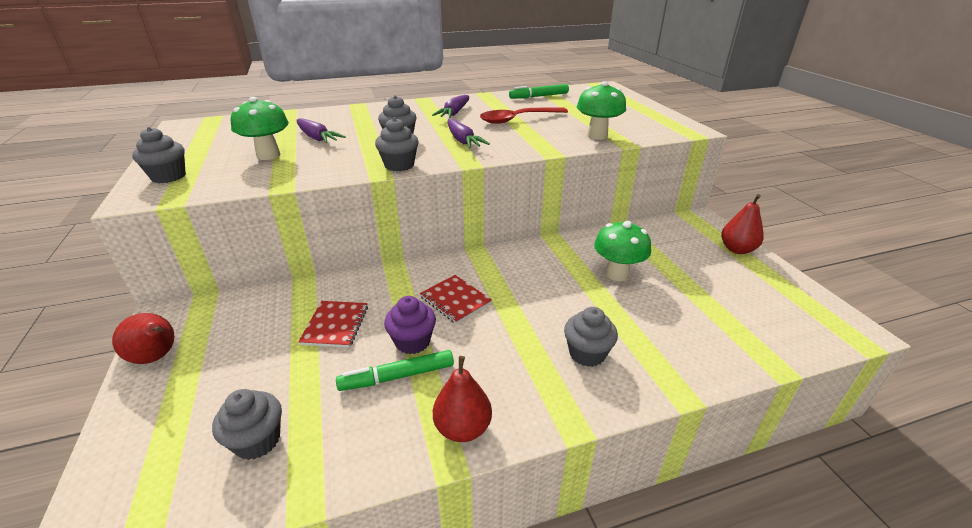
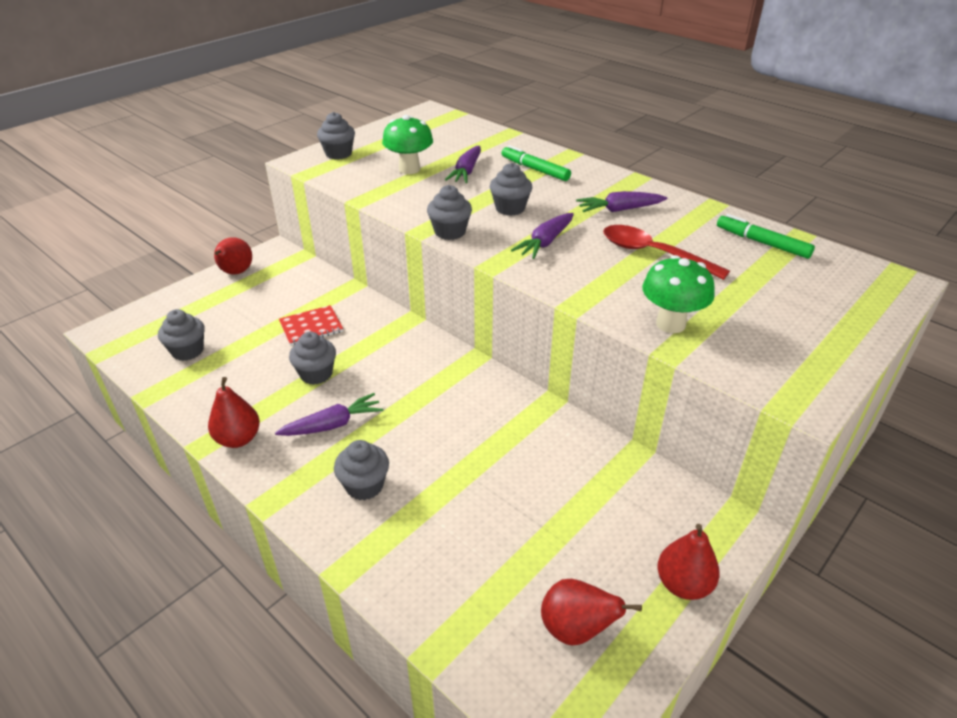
camera: 60 degrees right, 5 degrees up
green marker [336,350,454,391] -> green marker moved to [502,145,571,181]
purple cupcake [384,296,436,354] -> grey cupcake [289,332,336,385]
red notebook [420,275,492,324] -> none
green mushroom [594,221,651,281] -> none
none -> purple carrot [275,393,383,436]
none -> red pear [541,579,642,646]

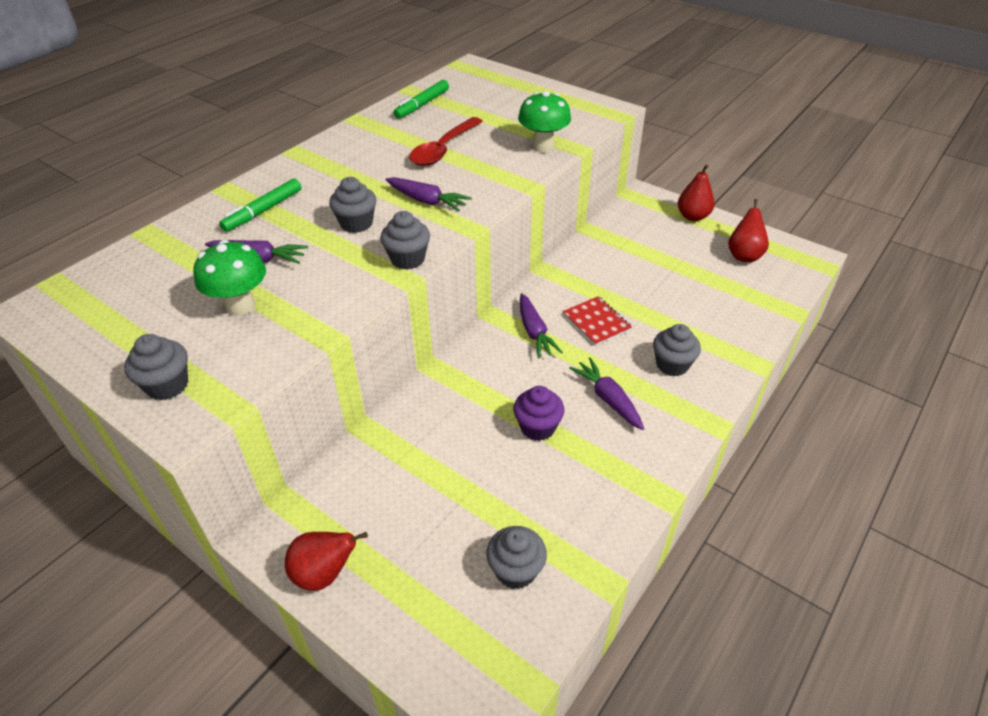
camera: 95 degrees left, 5 degrees up
red pear [208,377,260,448] -> none
red notebook [279,305,343,346] -> red notebook moved to [563,296,632,346]
grey cupcake [289,332,336,385] -> purple cupcake [514,386,565,441]
purple carrot [576,191,667,212] -> purple carrot moved to [520,293,563,358]

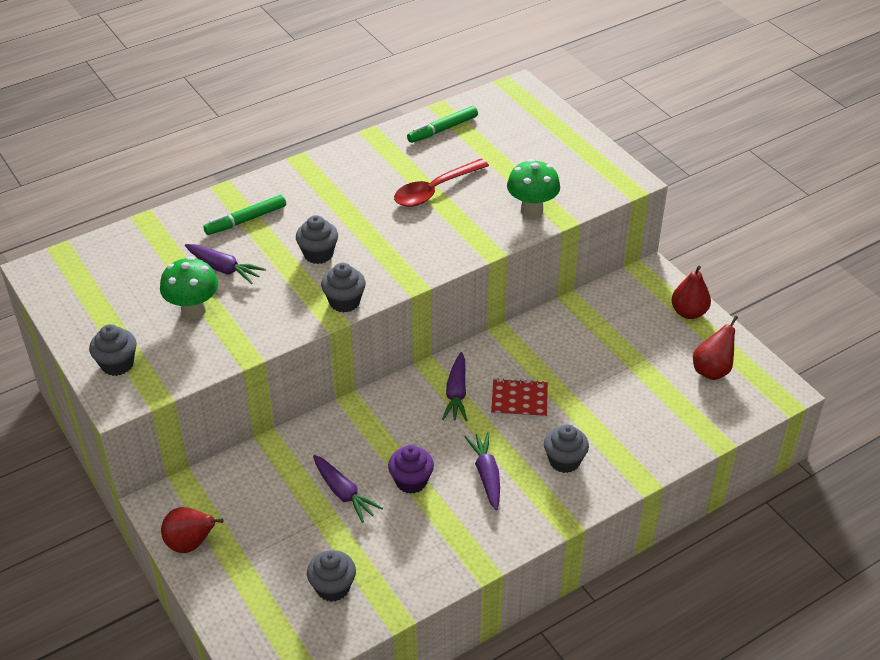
camera: 20 degrees right, 0 degrees up
purple carrot [386,177,472,211] -> purple carrot moved to [313,455,383,523]
red notebook [563,296,632,346] -> red notebook turned 75 degrees counterclockwise [491,379,548,418]

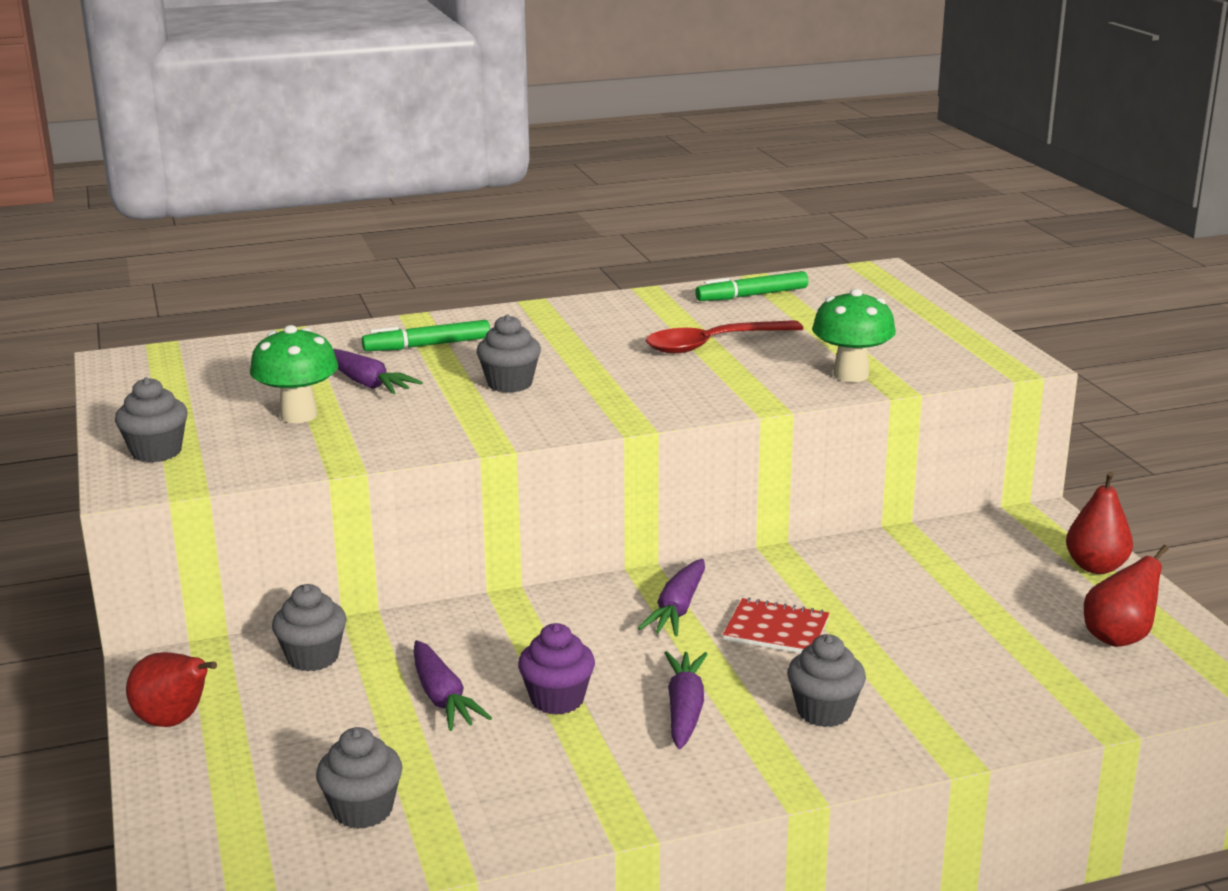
camera: 15 degrees right, 20 degrees down
grey cupcake [321,263,366,313] -> grey cupcake moved to [272,584,347,672]

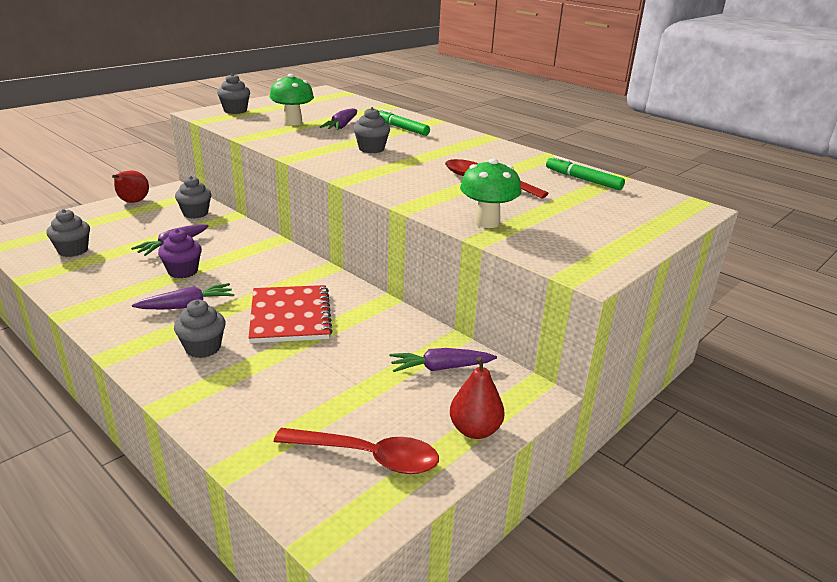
camera: 60 degrees right, 5 degrees up
purple carrot [638,559,705,636] -> purple carrot moved to [389,348,497,372]
red notebook [723,597,830,653] -> red notebook [248,285,332,343], size x1.61
red pear [1084,545,1169,647] -> red spoon [274,428,439,474]

